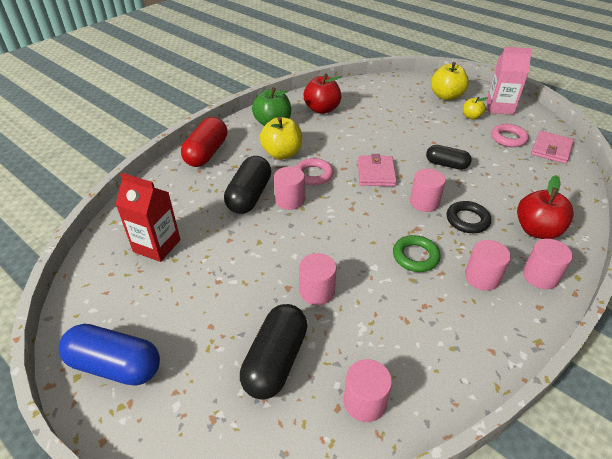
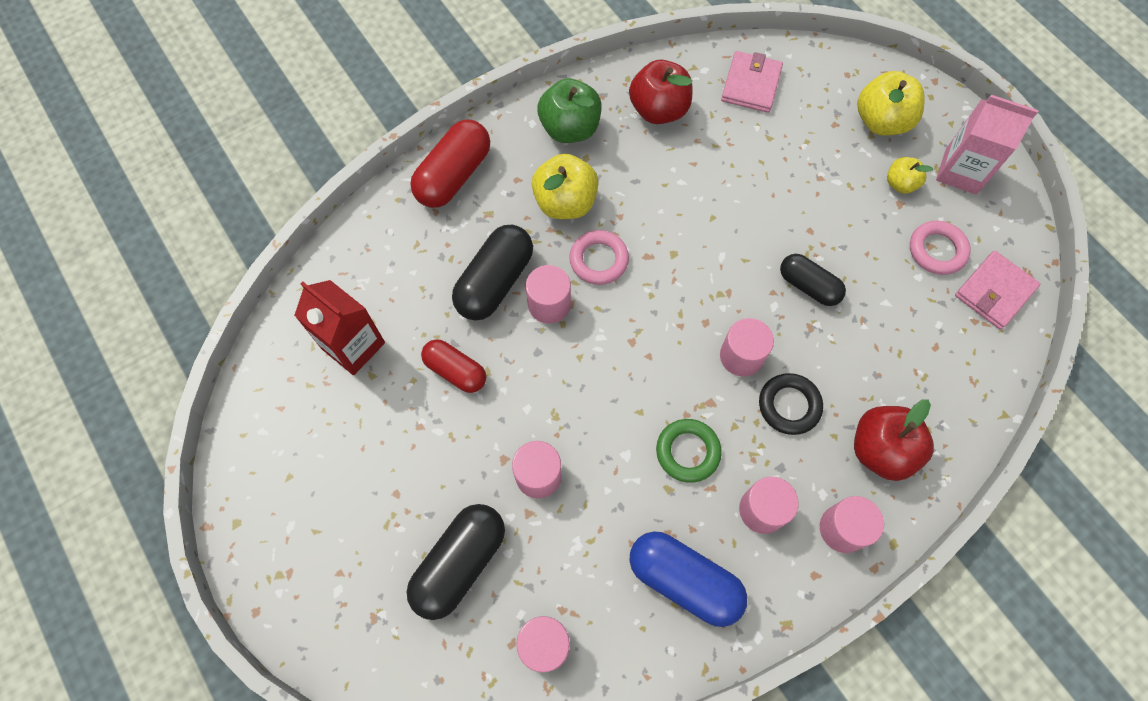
camera: 15 degrees right, 25 degrees up
blue capsule [59,324,160,386] -> blue capsule moved to [630,531,747,627]
pink wallet [358,154,397,186] -> pink wallet moved to [721,51,783,113]
none -> red capsule [421,339,486,393]

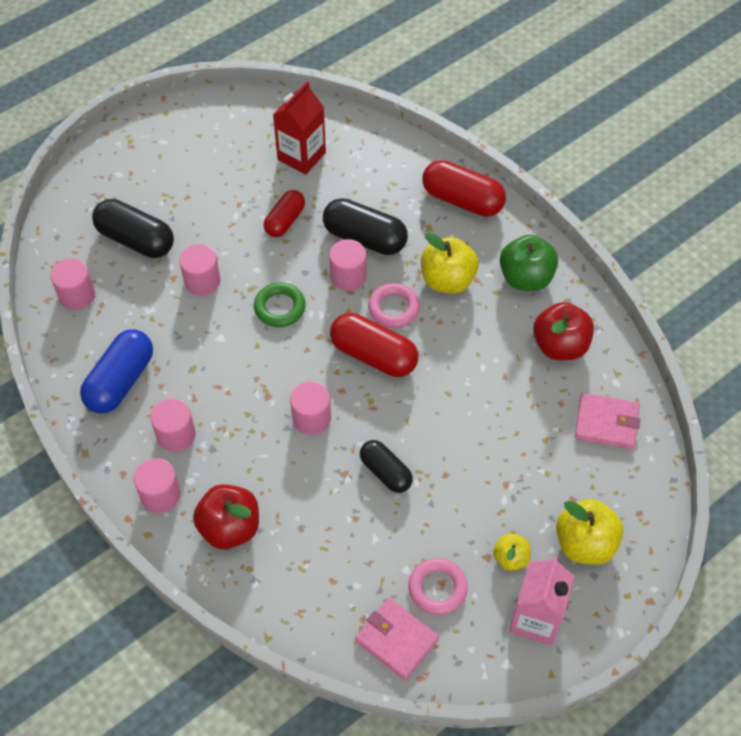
camera: 85 degrees right, 10 degrees down
green ring [656,419,722,483] -> green ring moved to [254,282,306,327]
black ring [759,373,823,435] -> none
black capsule [780,254,846,306] -> black capsule turned 75 degrees counterclockwise [360,440,413,493]
none -> red capsule [330,313,418,377]

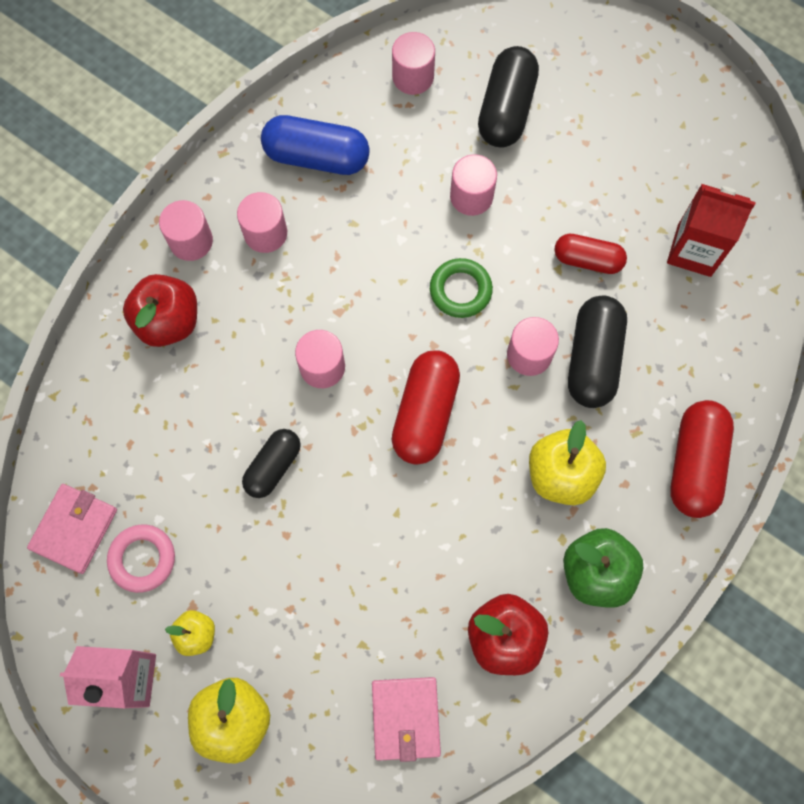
camera: 75 degrees right, 15 degrees up
pink ring [368,283,420,328] -> none

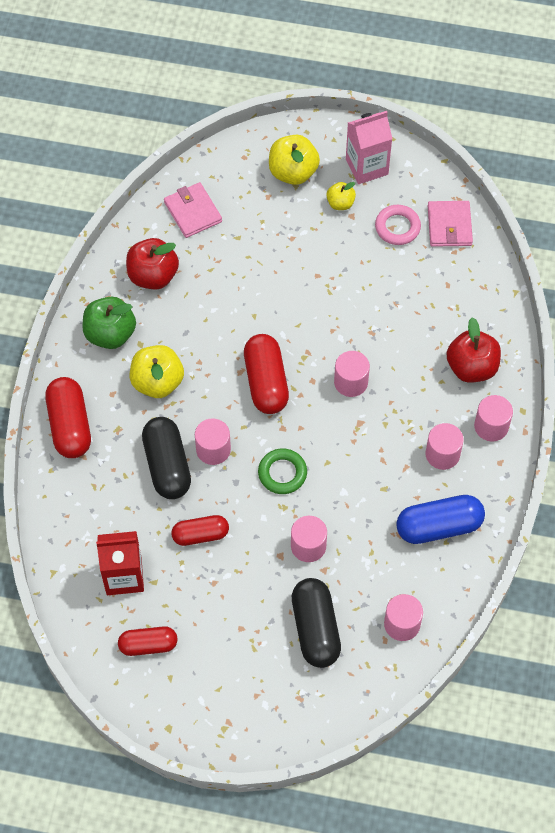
camera: 155 degrees right, 10 degrees down
black capsule [242,429,301,498] -> none
none -> red capsule [118,626,178,656]

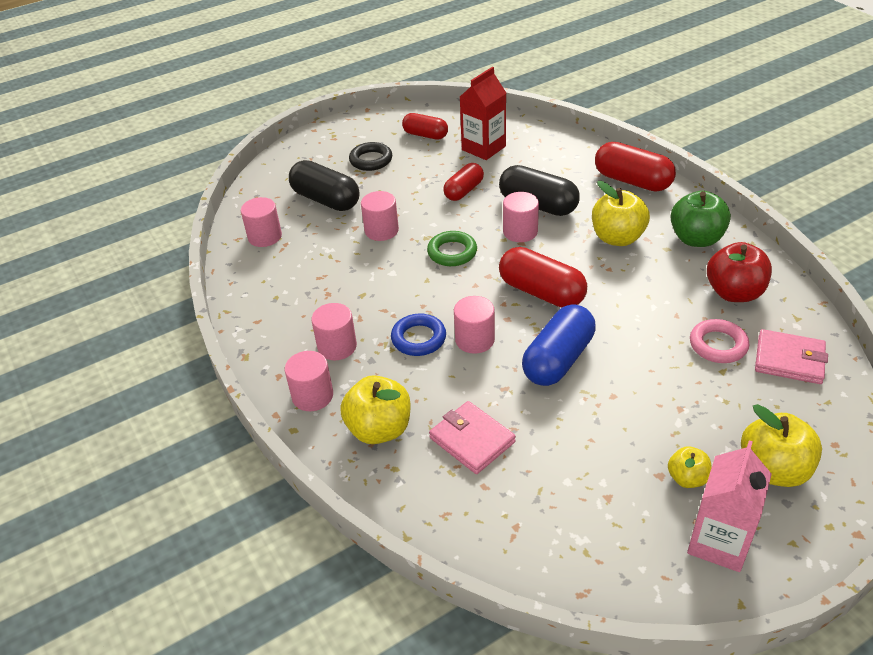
camera: 140 degrees right, 20 degrees down
red capsule [118,626,178,656] -> red capsule turned 75 degrees clockwise [402,113,448,140]
pink ring [375,205,421,245] -> pink ring moved to [690,319,749,363]
blue capsule [396,495,485,544] -> blue capsule moved to [522,304,596,386]
pink wallet [428,201,473,247] -> pink wallet moved to [429,401,516,474]
red apple [447,317,501,383] -> yellow apple [340,375,411,444]
none -> black ring [349,142,392,171]
none -> blue ring [391,313,446,356]

